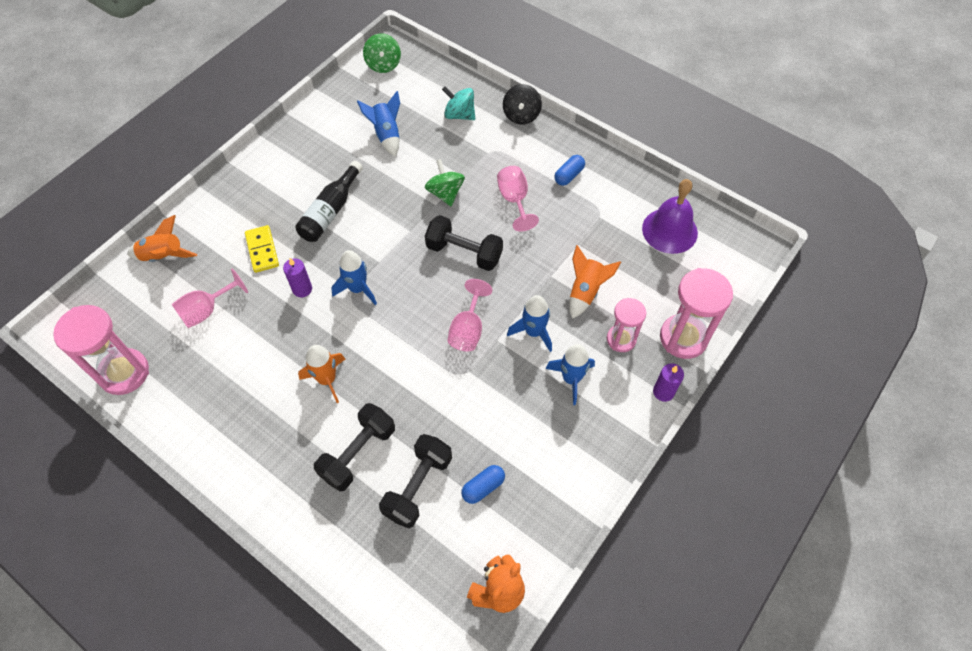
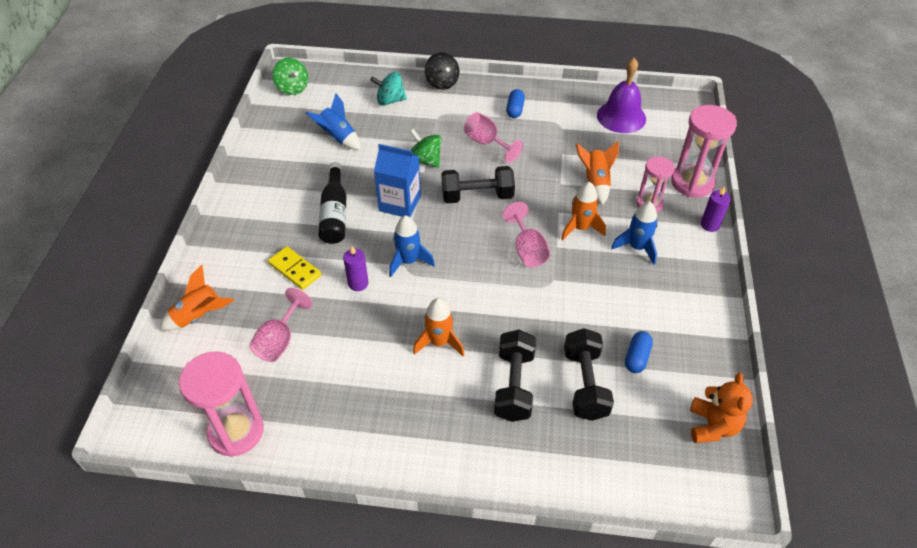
camera: 30 degrees left, 10 degrees down
blue rocket [507,295,552,352] -> orange rocket [561,182,606,241]
none -> blue carton [374,144,421,217]

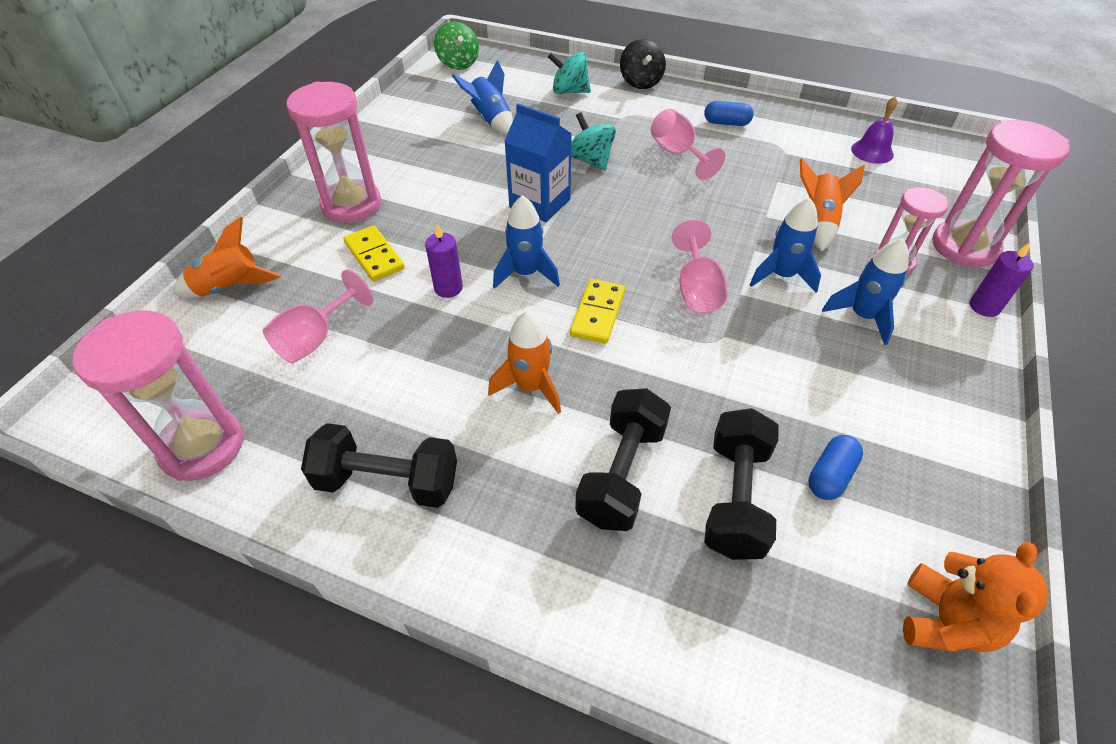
camera: 15 degrees right, 0 degrees up
black bottle [318,162,346,244] -> none
green spinning top [410,129,441,168] -> turquoise spinning top [571,112,616,171]
black dumbbell [441,166,515,203] -> black dumbbell moved to [301,423,457,508]
blue capsule [506,89,525,118] -> blue capsule turned 75 degrees clockwise [704,101,754,126]
orange rocket [561,182,606,241] -> blue rocket [750,197,821,293]
purple bell [597,58,646,133] -> purple bell [851,97,898,164], size x0.60
none -> pink hourglass [287,82,381,223]
none -> yellow domino [570,279,625,344]

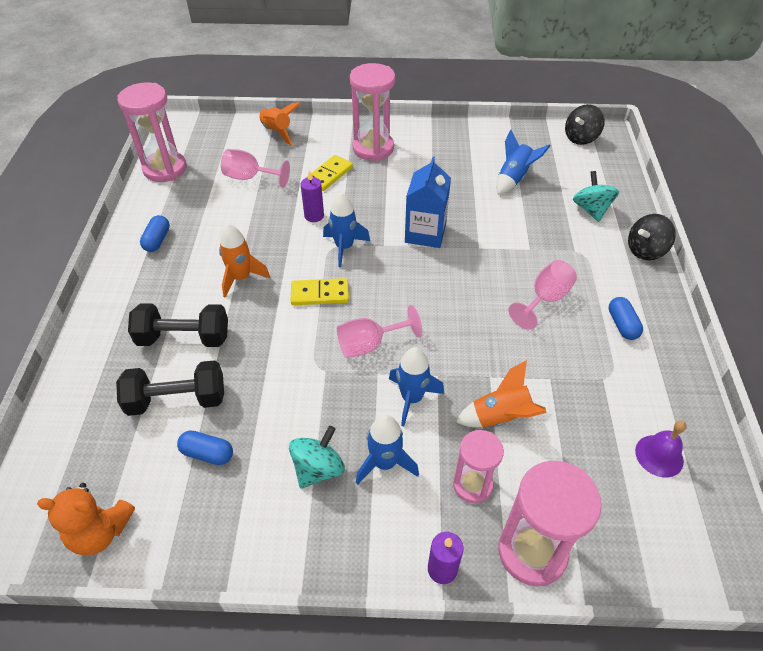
camera: 70 degrees right, 0 degrees up
black dumbbell [301,423,457,508] -> blue capsule [140,215,170,252]
green spinning top [434,21,479,70] -> black spinning top [565,104,605,145]
turquoise spinning top [571,112,616,171] -> turquoise spinning top moved to [289,426,345,489]

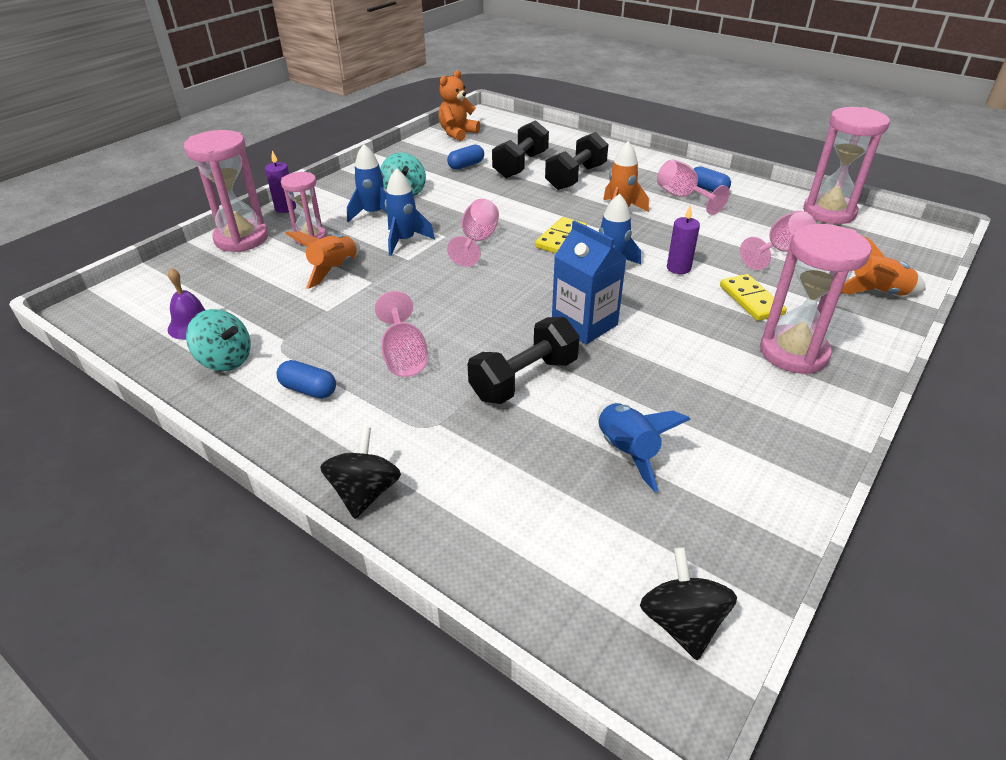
camera: 125 degrees right, 10 degrees down
turquoise spinning top [573,171,619,222] -> turquoise spinning top moved to [186,309,251,371]
none -> black dumbbell [468,317,580,404]
none -> pink goblet [657,159,730,215]

